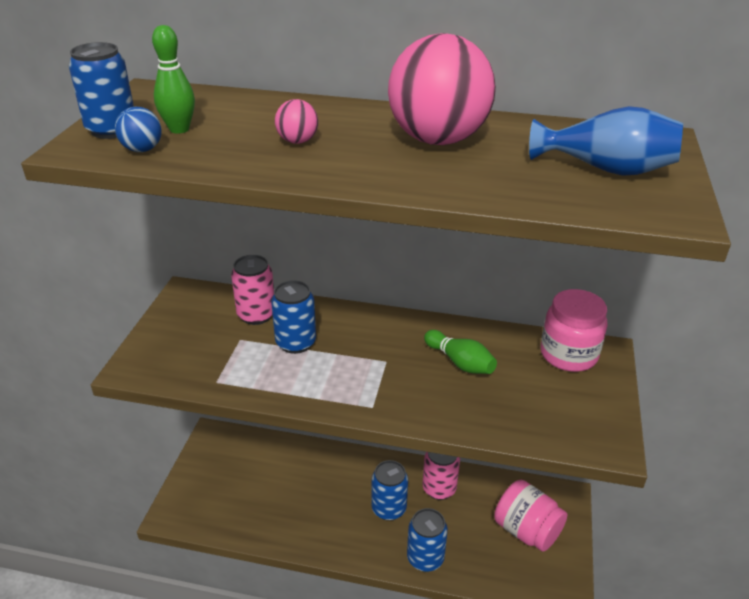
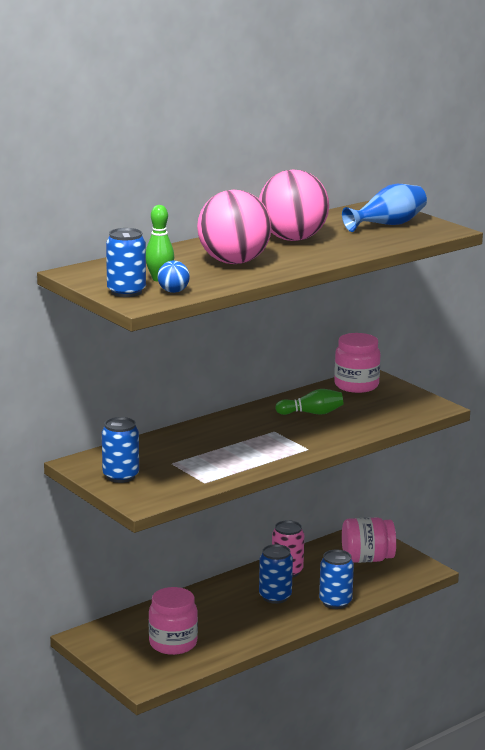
camera: 50 degrees left, 15 degrees down
pink can [231,255,274,325] -> none
blue can [271,280,316,354] -> blue can moved to [102,417,139,483]
pink ball [275,99,318,144] -> pink ball [197,190,272,264], size x2.42
none -> pink jar [149,587,198,655]

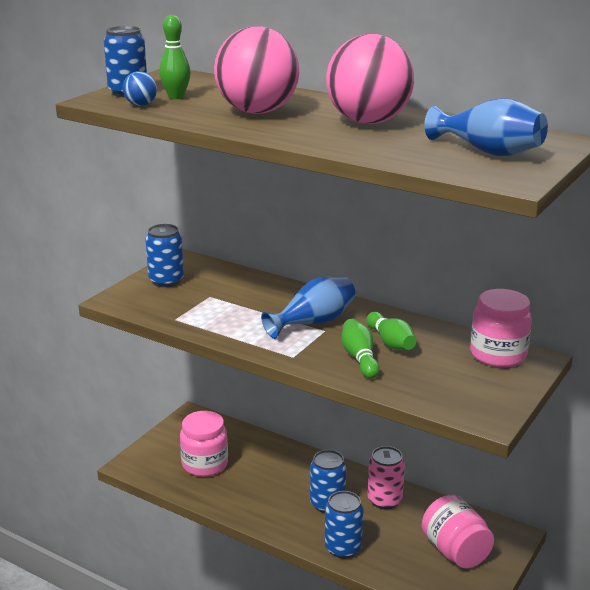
camera: 70 degrees right, 5 degrees up
none -> blue vase [261,276,356,339]
none -> green bowling pin [341,319,380,379]

